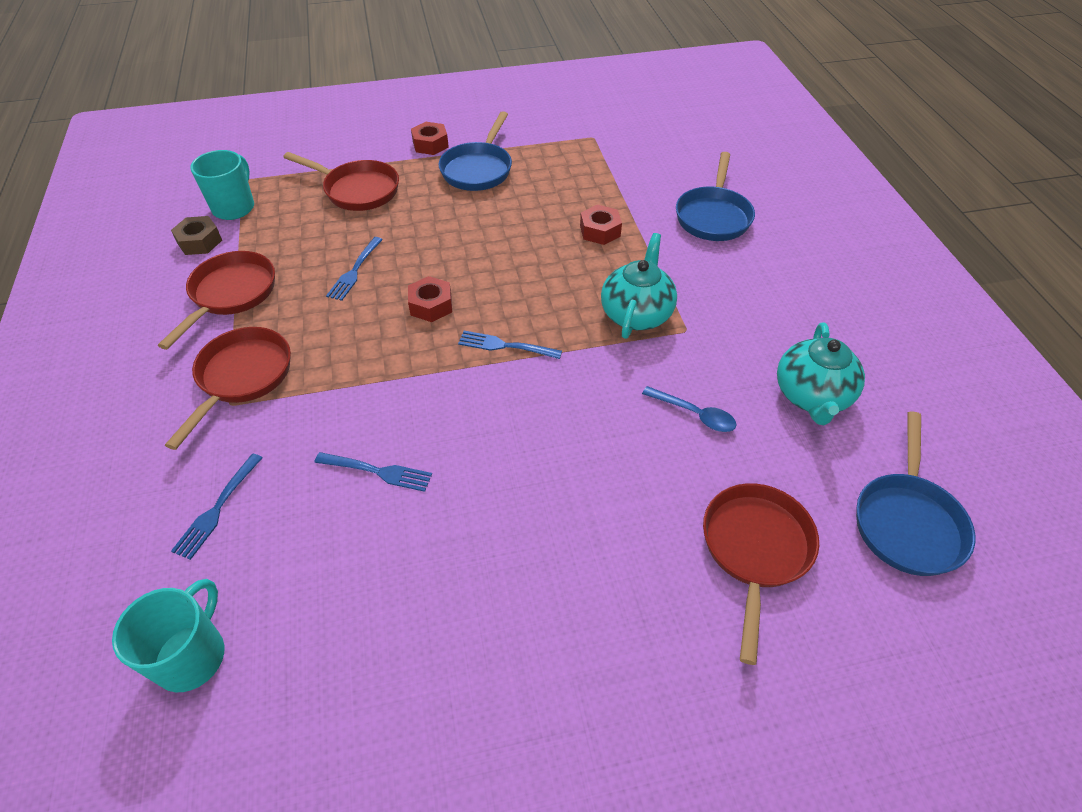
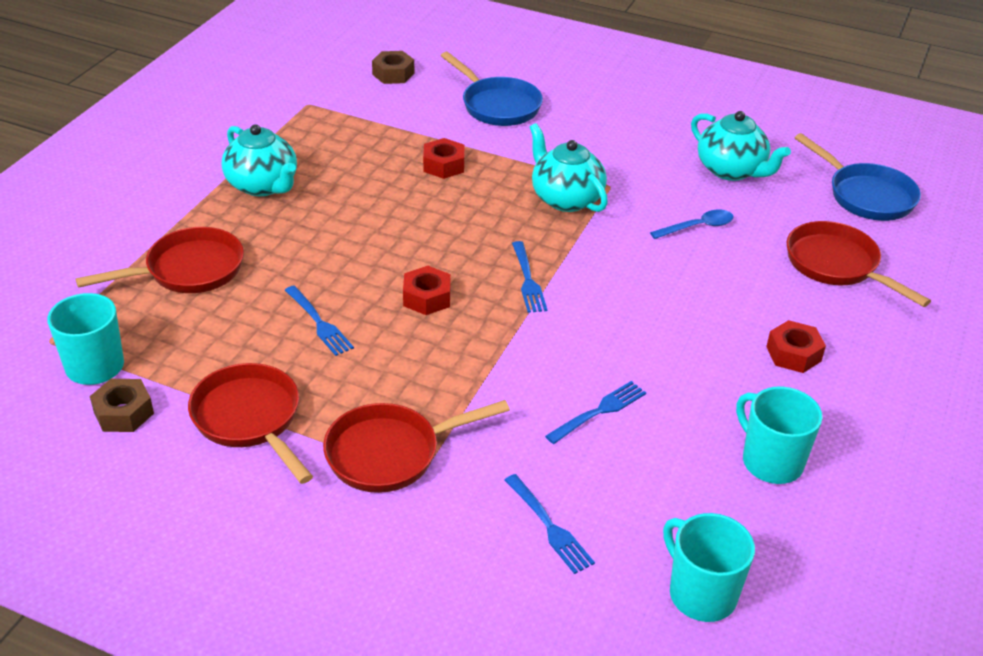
camera: 55 degrees left, 10 degrees down
red pan [165,327,291,450] -> red pan turned 75 degrees counterclockwise [323,400,510,493]
red nut [411,122,449,155] -> red nut moved to [766,320,826,373]
blue pan [439,111,512,191] -> turquoise teapot [222,124,297,196]
blue fork [458,331,562,359] -> blue fork turned 60 degrees counterclockwise [512,241,547,313]
none -> brown nut [372,51,414,84]
none -> turquoise mug [736,386,823,484]

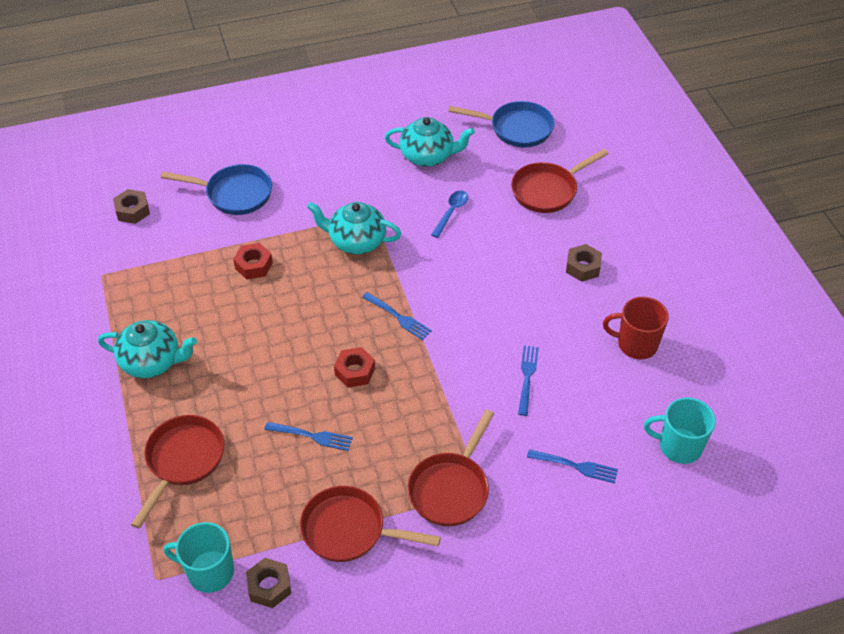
camera: 40 degrees left, 10 degrees up
turquoise mug [736,386,823,484] -> red mug [603,297,669,359]
red nut [766,320,826,373] -> brown nut [566,244,602,282]
red pan [787,221,931,307] -> red pan turned 45 degrees counterclockwise [511,149,608,213]

